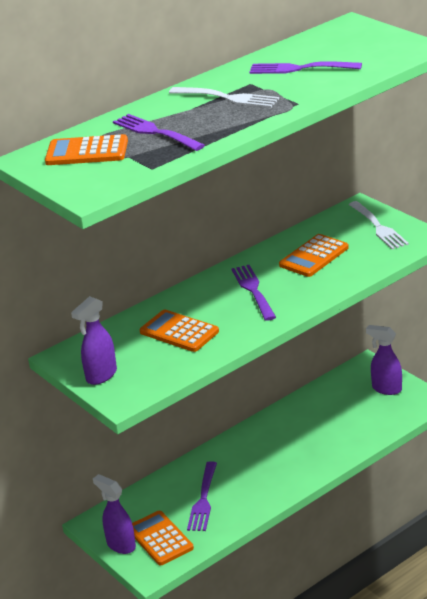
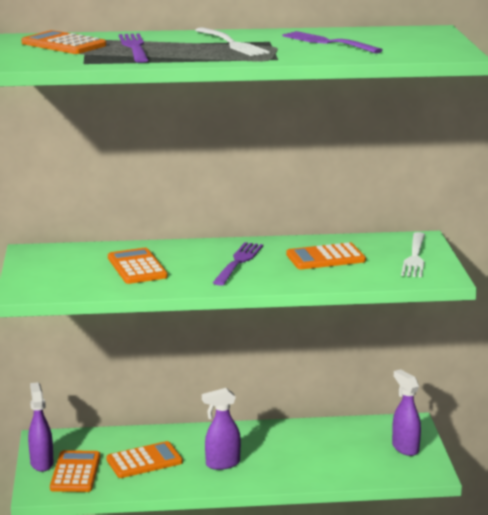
camera: 30 degrees right, 10 degrees down
purple spray bottle [71,296,117,385] -> purple spray bottle moved to [202,388,241,470]
purple fork [187,461,217,531] -> orange calculator [106,441,183,478]

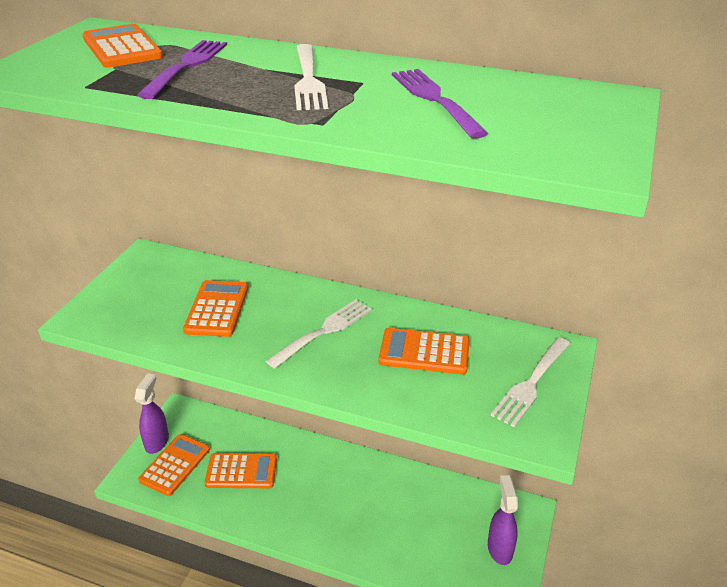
camera: 25 degrees right, 15 degrees up
purple spray bottle [202,388,241,470] -> none
purple fork [213,242,263,286] -> white fork [266,299,372,369]

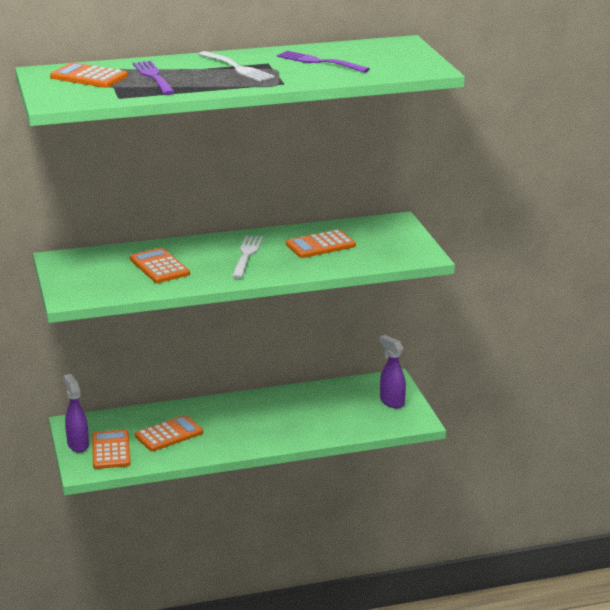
camera: 35 degrees left, 10 degrees down
white fork [491,337,571,427] -> none

